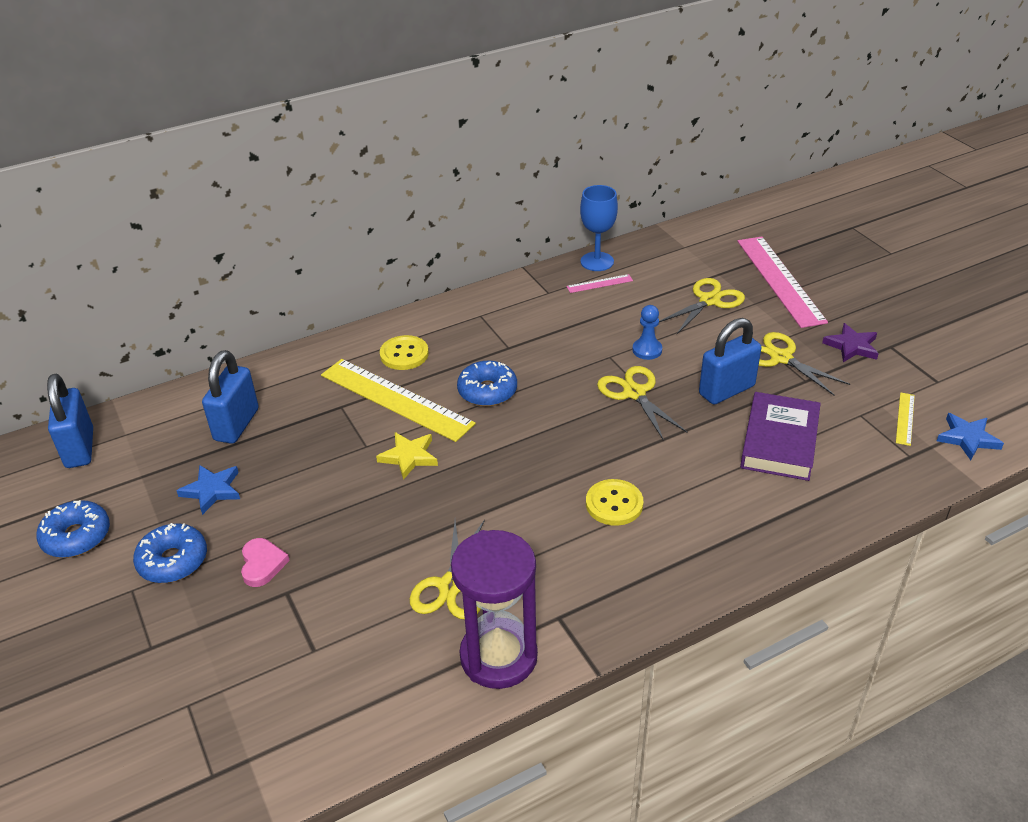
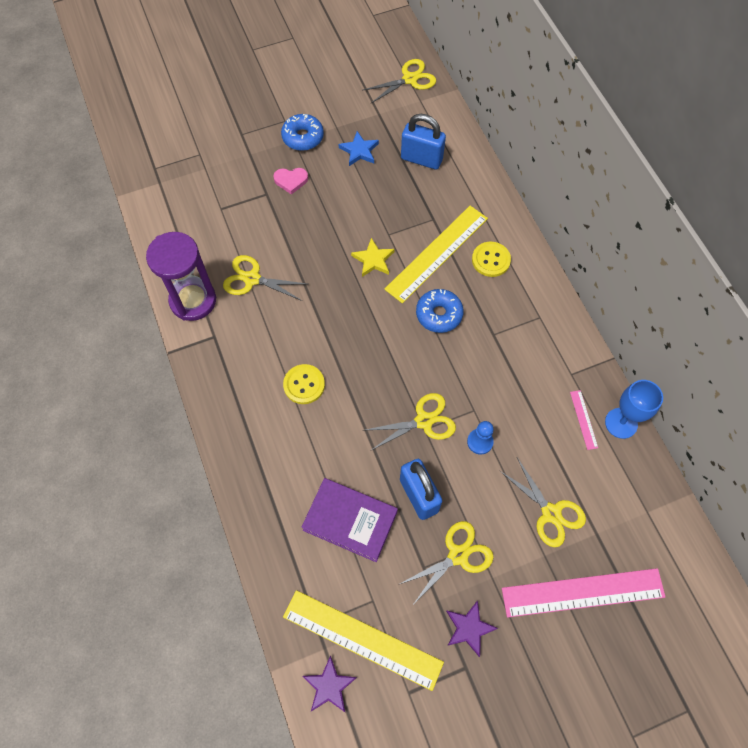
camera: 95 degrees right, 25 degrees up
blue donut [36,500,110,558] -> none
blue padlock [47,374,93,468] -> yellow scissors [362,59,436,103]
yellow ruler [896,392,915,446] -> yellow ruler [283,590,444,691], size x2.34
blue star [937,413,1004,460] -> purple star [303,656,357,712]

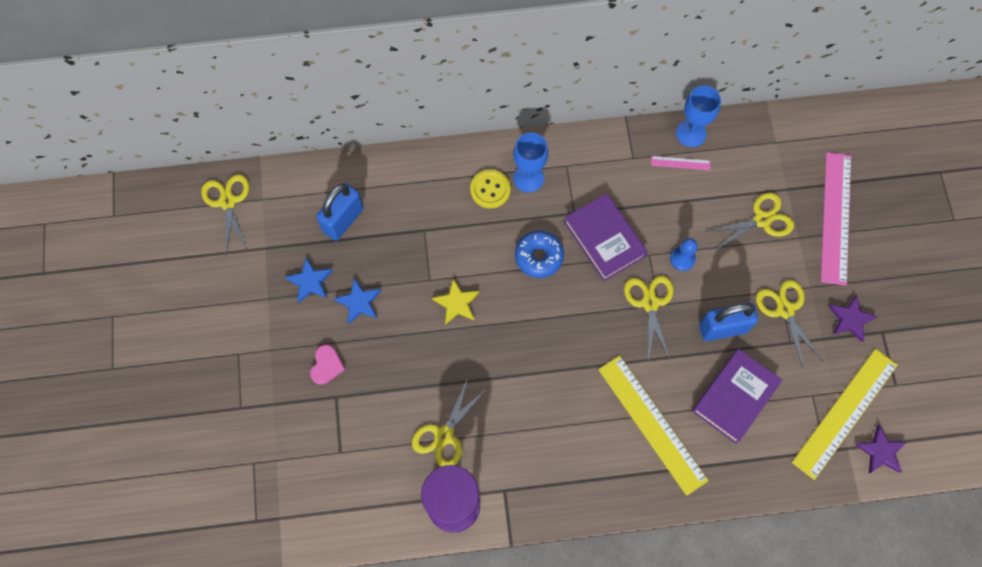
camera: 75 degrees left, 5 degrees up
blue donut [281,114,324,151] -> none
yellow button [283,364,325,404] -> none
yellow ruler [384,206,488,304] -> yellow ruler moved to [598,355,709,496]
none -> blue star [334,278,381,325]
none -> blue goblet [513,133,548,193]
none -> purple book [564,193,648,281]

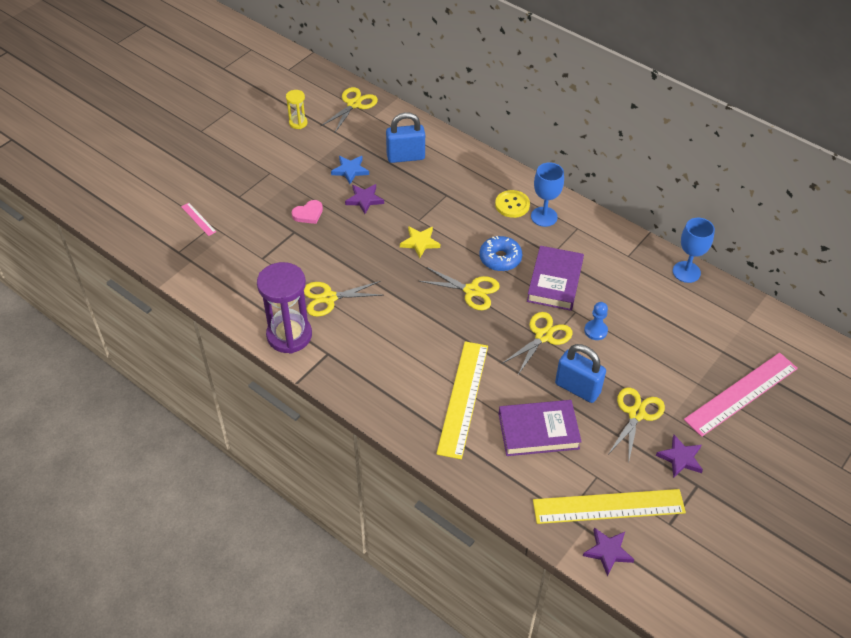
camera: 45 degrees right, 20 degrees down
blue star [334,278,381,325] -> purple star [345,184,384,214]
pink ruler [651,156,711,170] -> pink ruler moved to [181,203,216,236]
yellow scissors [705,193,794,250] -> yellow scissors moved to [419,267,500,310]
none -> yellow hourglass [286,90,308,129]

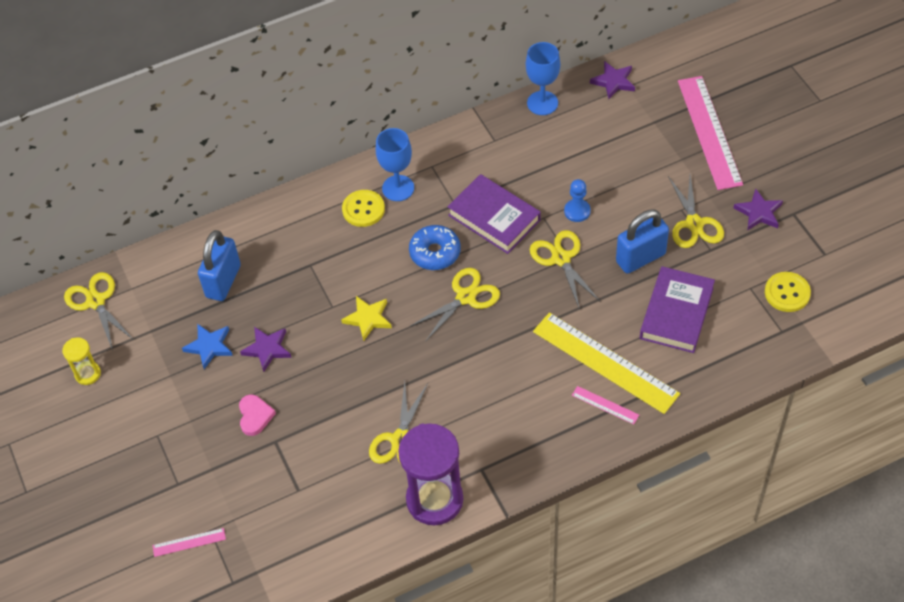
camera: 60 degrees left, 5 degrees up
yellow ruler [533,489,686,524] -> yellow button [765,272,811,312]
purple star [583,527,634,576] -> purple star moved to [590,61,635,99]
yellow scissors [609,388,665,460] -> yellow scissors turned 150 degrees counterclockwise [668,175,724,248]
none -> pink ruler [572,386,639,424]

